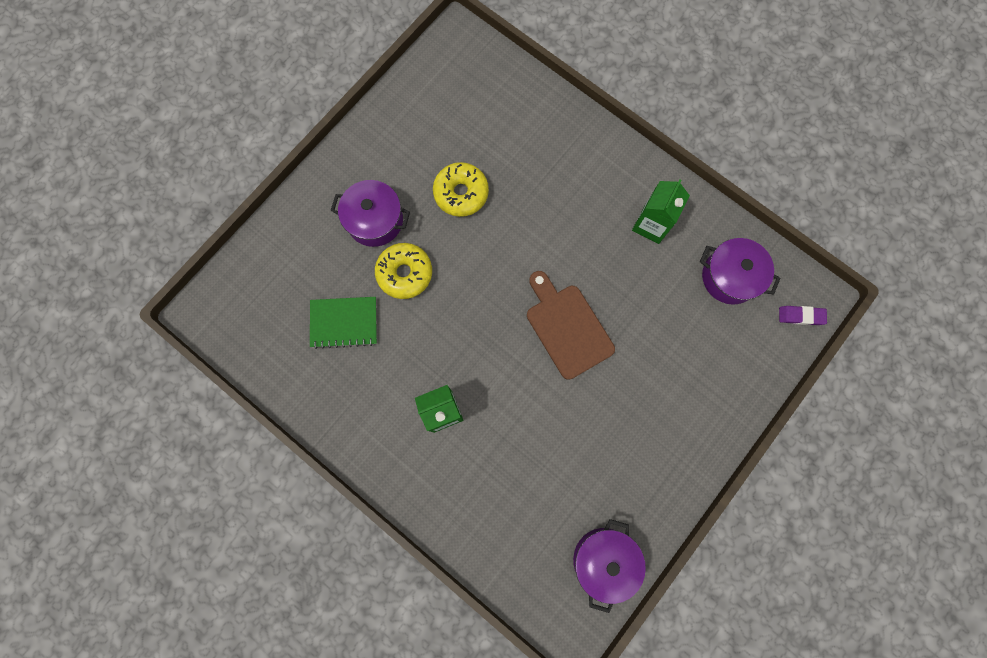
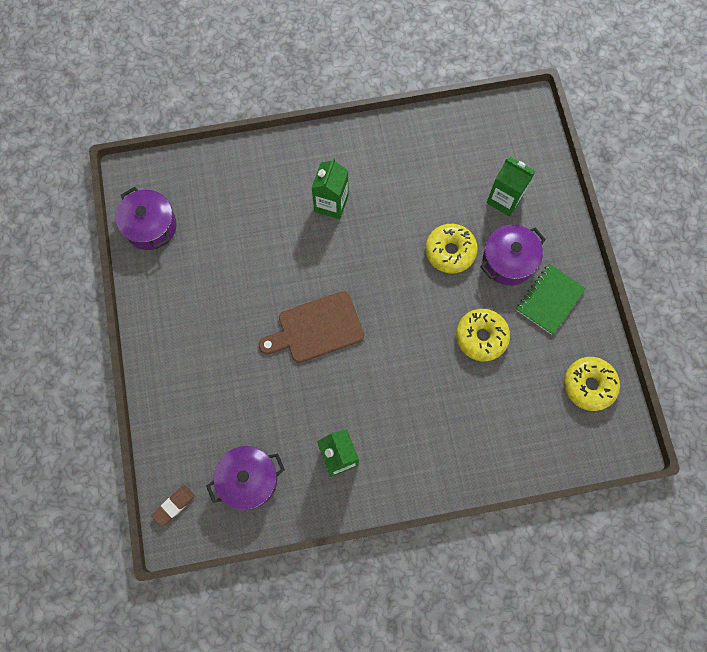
camera: 130 degrees right, 5 degrees down
green notebook [310,297,377,349] -> green notebook moved to [516,264,586,335]
brown cutting board [527,271,615,380] -> brown cutting board turned 150 degrees clockwise [259,291,364,363]
purple eraser [779,306,827,325] -> brown eraser [152,485,195,527]
none -> green carton [487,157,535,216]
none -> yellow donut [564,357,620,411]

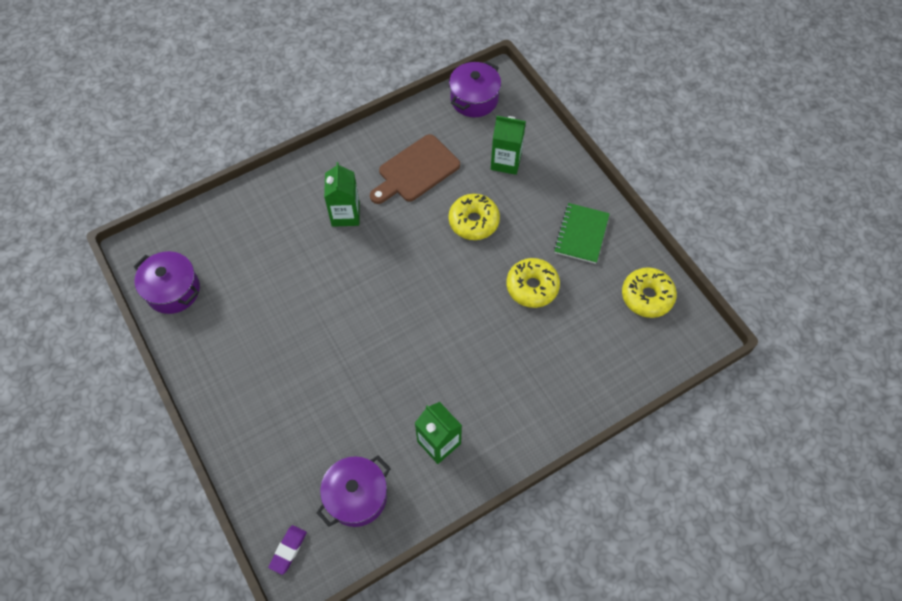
camera: 20 degrees left, 10 degrees down
brown eraser [152,485,195,527] -> purple eraser [268,525,307,575]
brown cutting board [259,291,364,363] -> brown cutting board moved to [370,134,460,204]
purple pot [480,225,546,285] -> purple pot moved to [449,61,501,117]

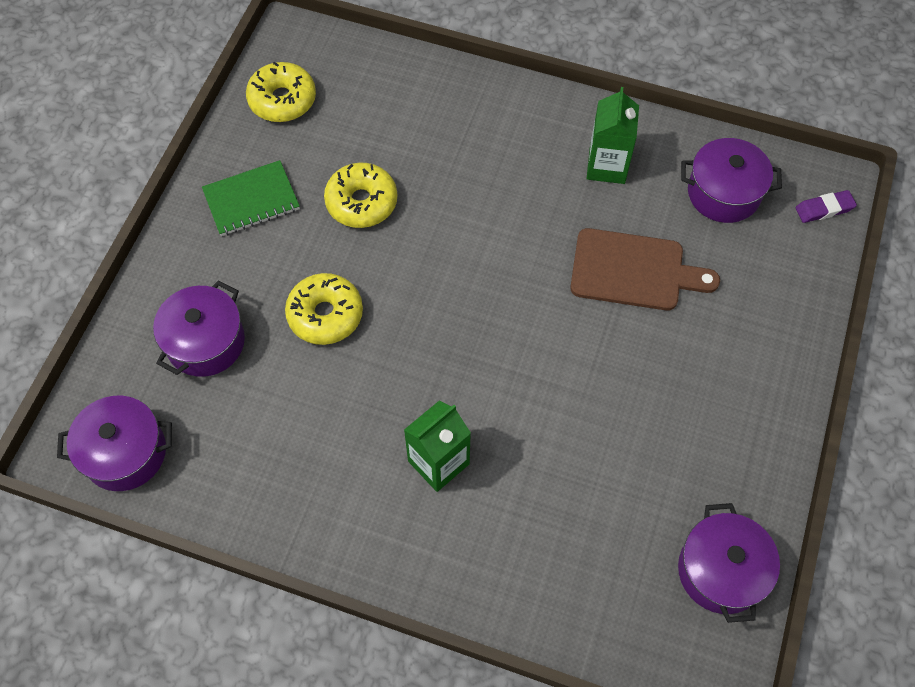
camera: 130 degrees left, 0 degrees up
brown cutting board [370,134,460,204] -> brown cutting board moved to [570,228,720,310]
green carton [491,116,526,175] -> purple pot [153,280,245,377]

